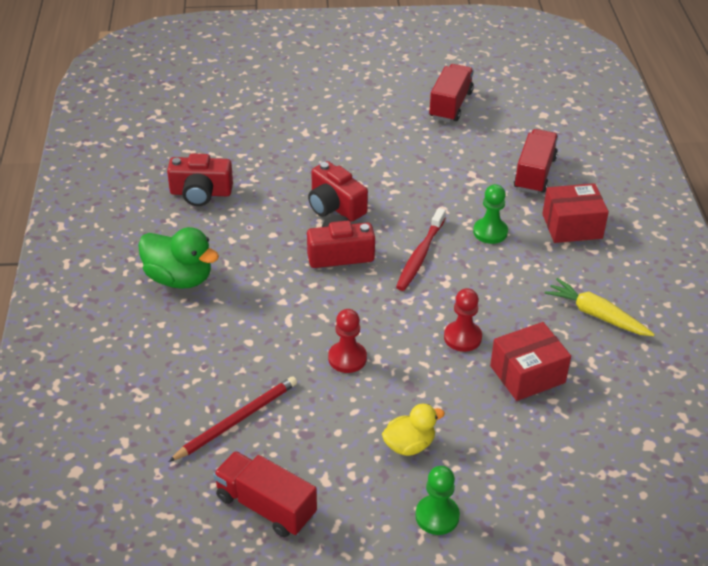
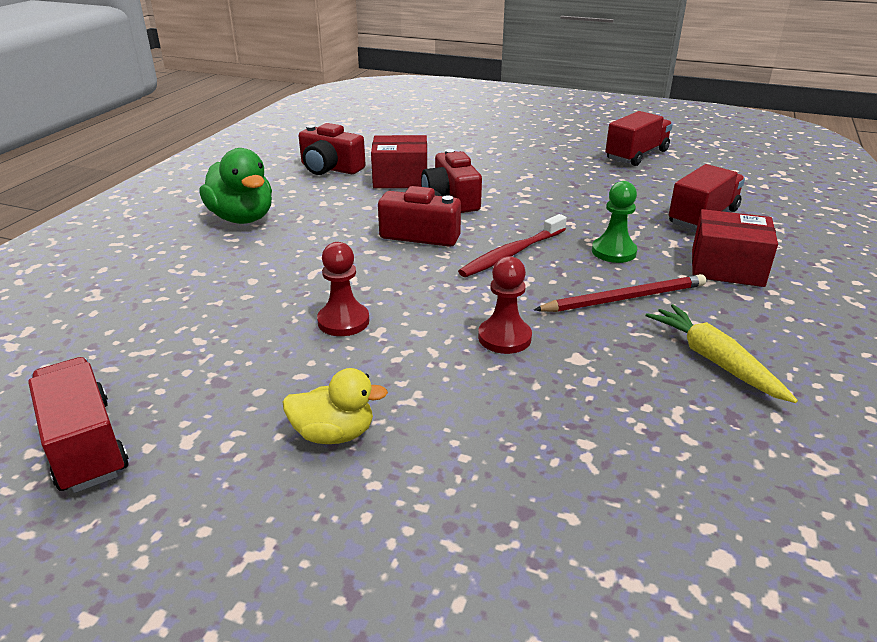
camera: 25 degrees right, 10 degrees down
red pencil [169,376,297,462] -> red pencil moved to [534,274,706,312]
green pawn [415,466,460,535] -> none
red box [490,322,571,401] -> red box moved to [371,135,427,188]

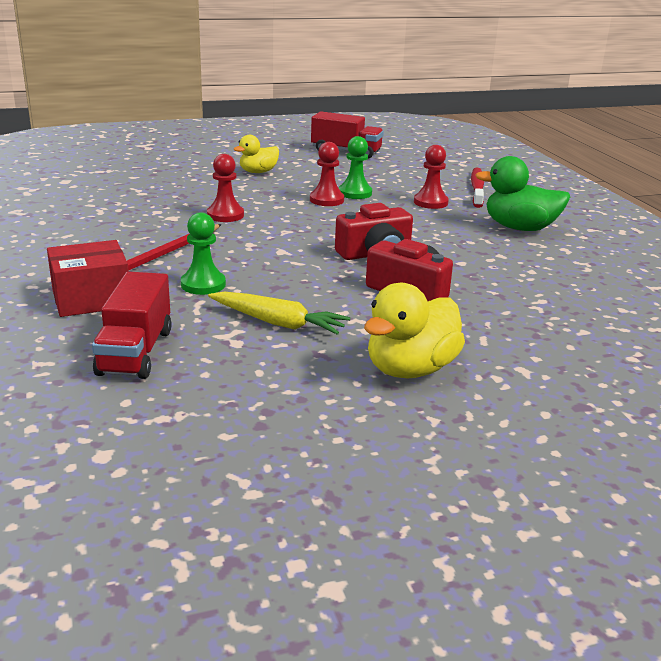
camera: 140 degrees right, 5 degrees down
red camera [299,123,366,175] -> none
red box [371,135,427,188] -> none
red toothbrush [458,214,567,277] -> red toothbrush moved to [471,168,484,208]
red truck [605,111,673,166] -> none
yellow carrot [645,304,798,403] -> yellow carrot moved to [208,292,350,335]
none -> green pawn [339,136,372,199]
none -> yellow duck [364,283,465,378]
none -> red pawn [414,145,449,209]

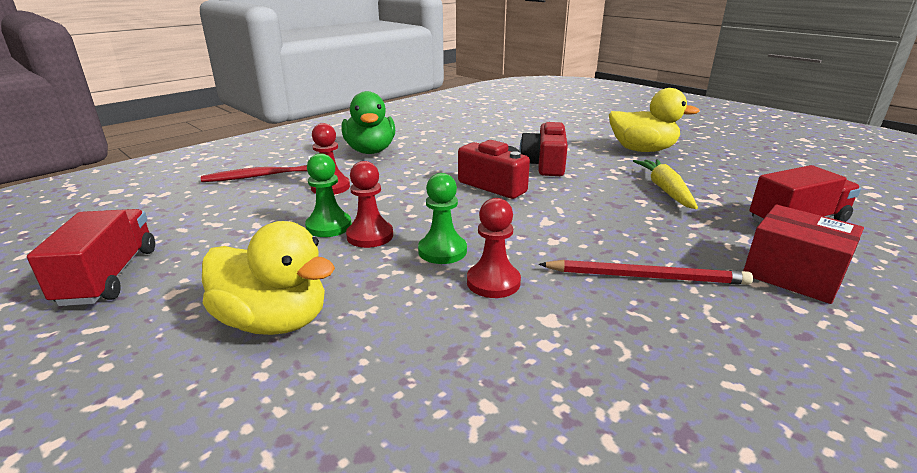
camera: 115 degrees left, 0 degrees up
green pawn [181,212,226,295] -> green pawn moved to [418,173,467,264]
yellow duck [234,135,279,173] -> yellow duck [202,221,335,335], size x1.58

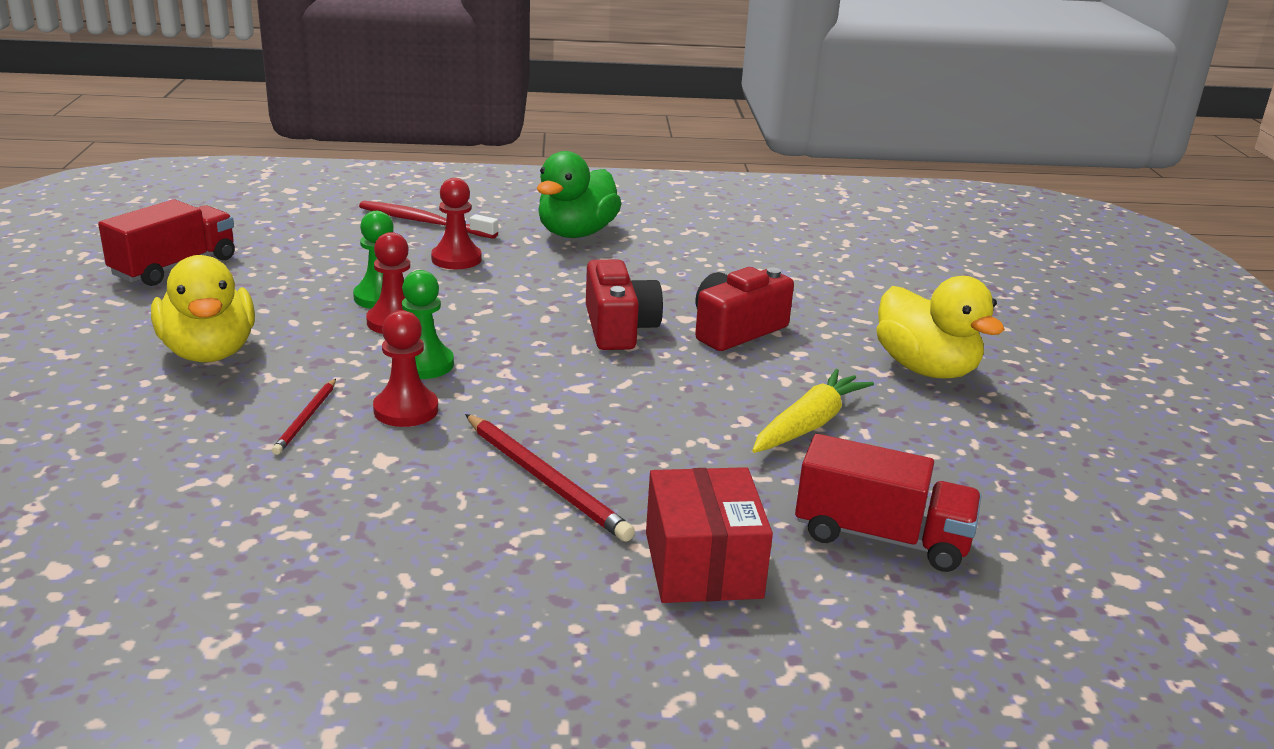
camera: 40 degrees right, 0 degrees up
none -> red pencil [272,379,336,455]

